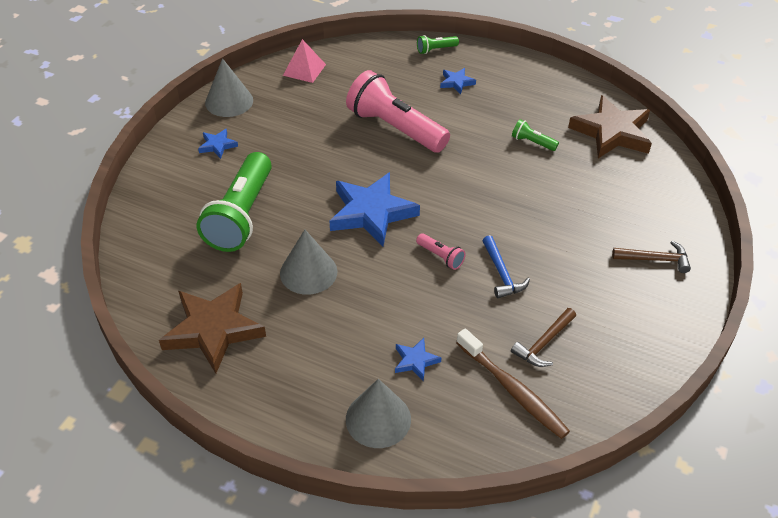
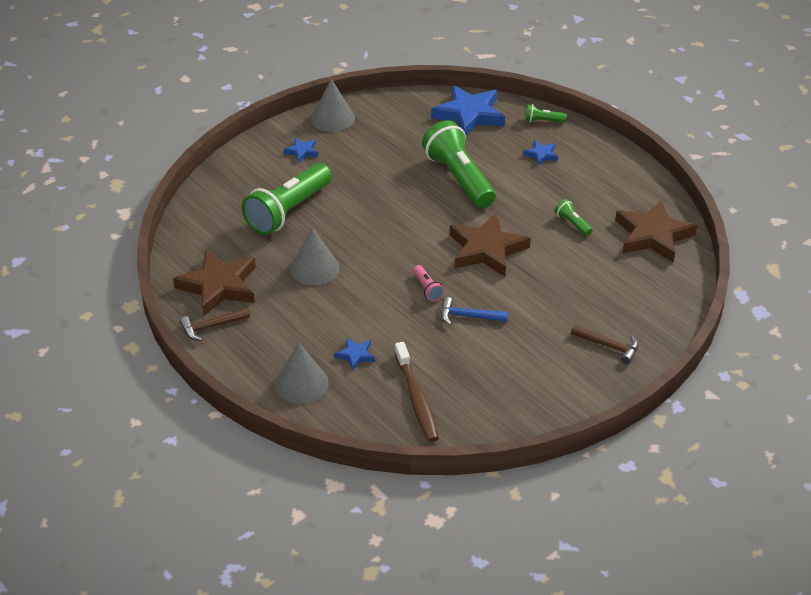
camera: 25 degrees right, 5 degrees down
pink pyramid [283,39,326,83] -> none
blue star [330,172,420,247] -> blue star moved to [431,85,505,136]
pink flashlight [346,70,450,153] -> green flashlight [422,120,496,208]
blue hammer [482,235,530,298] -> blue hammer turned 90 degrees clockwise [441,297,508,325]
brown hammer [511,308,576,367] -> brown hammer moved to [180,307,250,341]
none -> brown star [450,213,531,276]

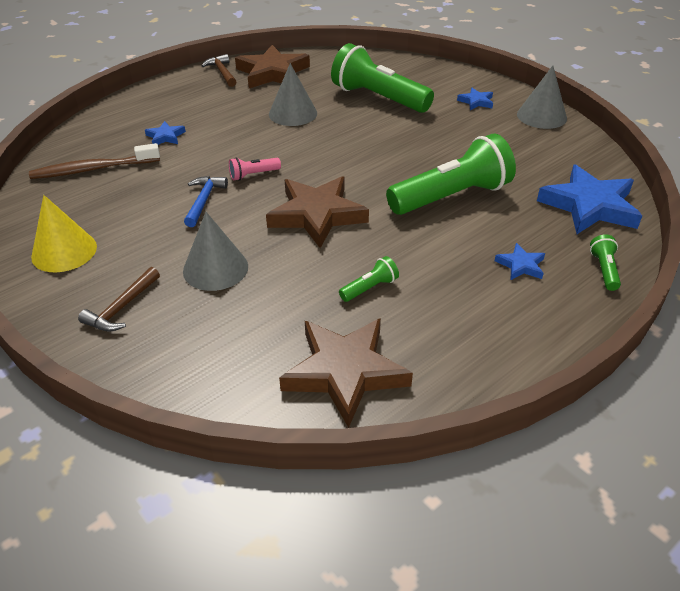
camera: 90 degrees right, 0 degrees up
grey cone [275,343,329,404] -> grey cone moved to [183,212,248,291]
none -> yellow cone [31,195,97,272]

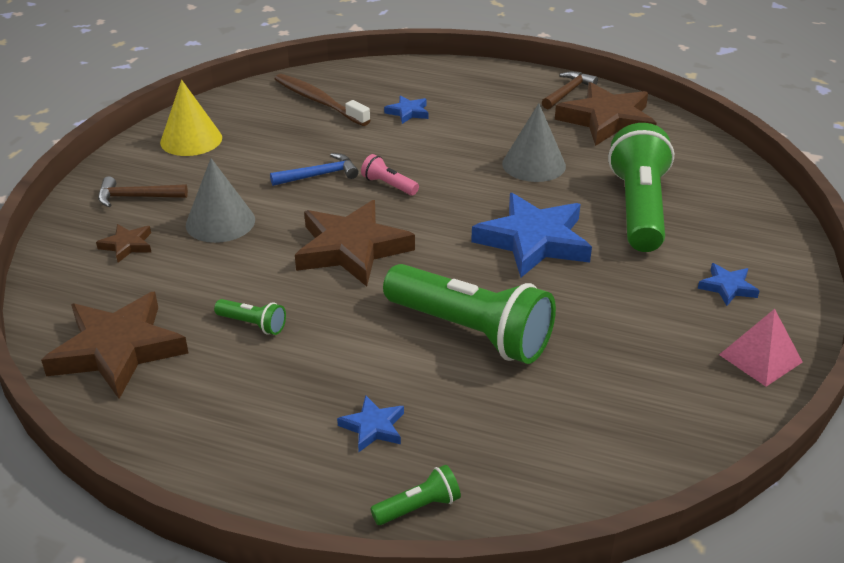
camera: 60 degrees right, 5 degrees down
grey cone [517,66,567,129] -> pink pyramid [719,309,803,387]
blue star [537,165,642,234] -> blue star moved to [471,193,592,278]
none -> brown star [96,224,152,262]

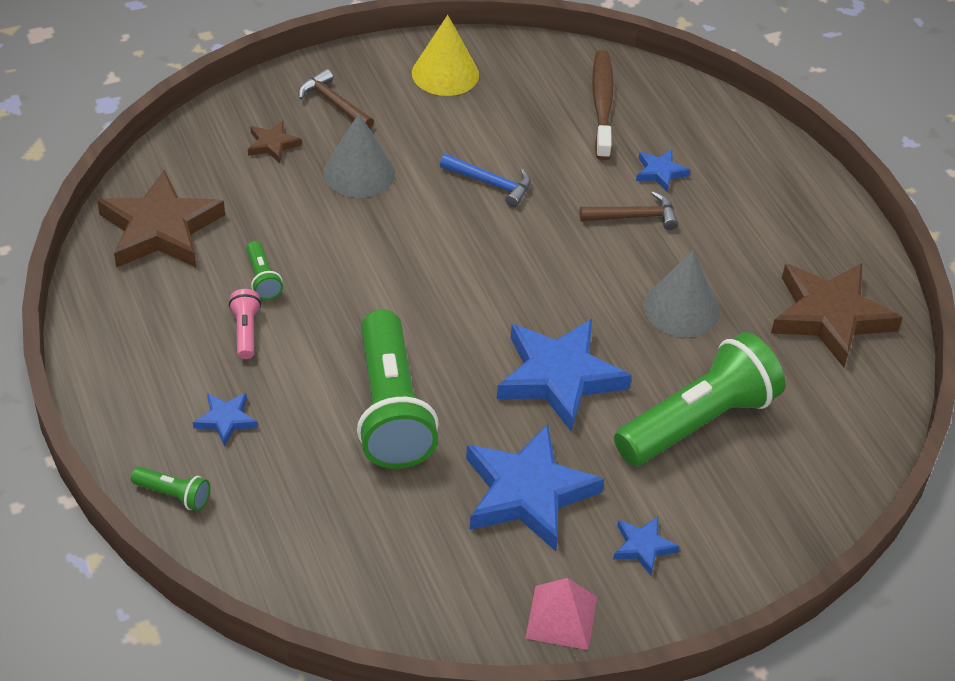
camera: 45 degrees right, 10 degrees up
brown star [295,200,415,286] -> none
pink flashlight [361,154,419,196] -> pink flashlight moved to [229,289,261,359]
brown hammer [542,71,598,109] -> brown hammer moved to [579,191,678,230]
none -> blue star [466,424,604,551]

